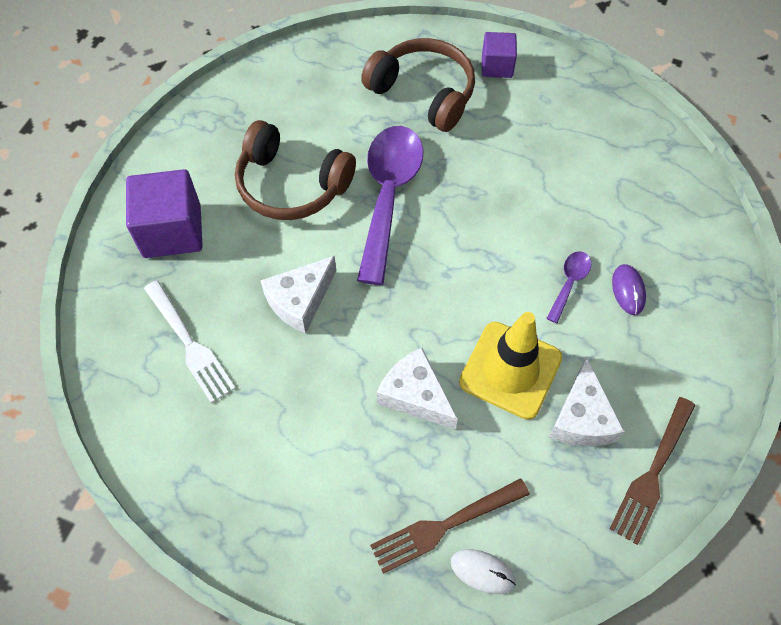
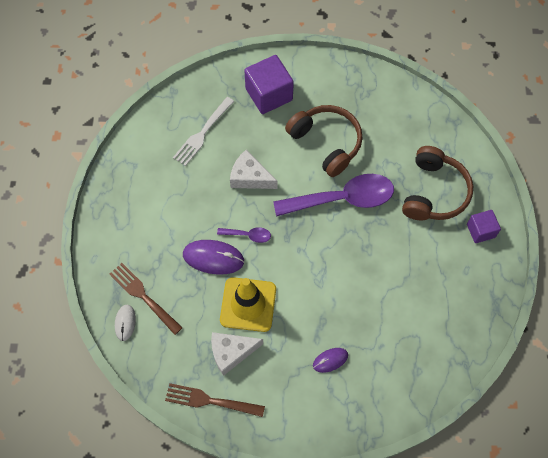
camera: 70 degrees right, 5 degrees up
brown headphones [235,120,356,220] -> brown headphones turned 135 degrees clockwise [285,105,363,177]
white cheese [377,347,458,430] -> purple mouse [183,240,244,275]
purple spoon [546,251,591,323] -> purple spoon moved to [217,227,271,243]

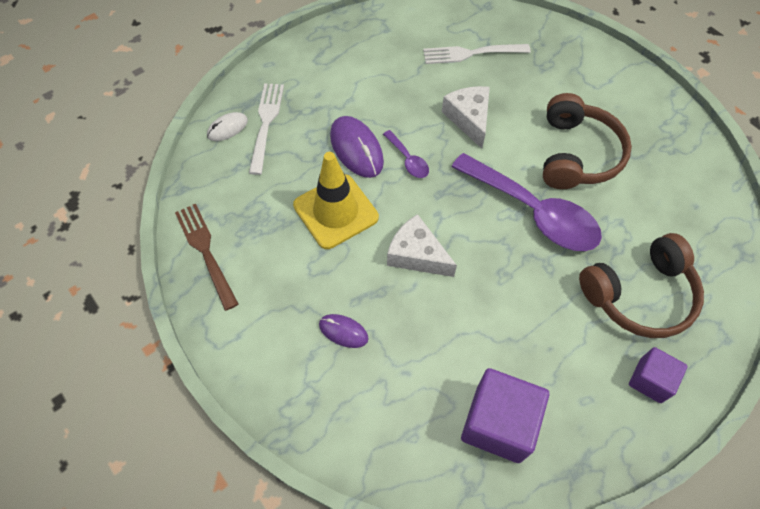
camera: 50 degrees right, 5 degrees down
brown fork [110,263,183,335] -> white fork [249,83,284,175]
white cheese [211,332,263,376] -> white cheese moved to [387,214,457,277]
purple cube [244,55,294,114] -> purple cube moved to [461,368,549,463]

